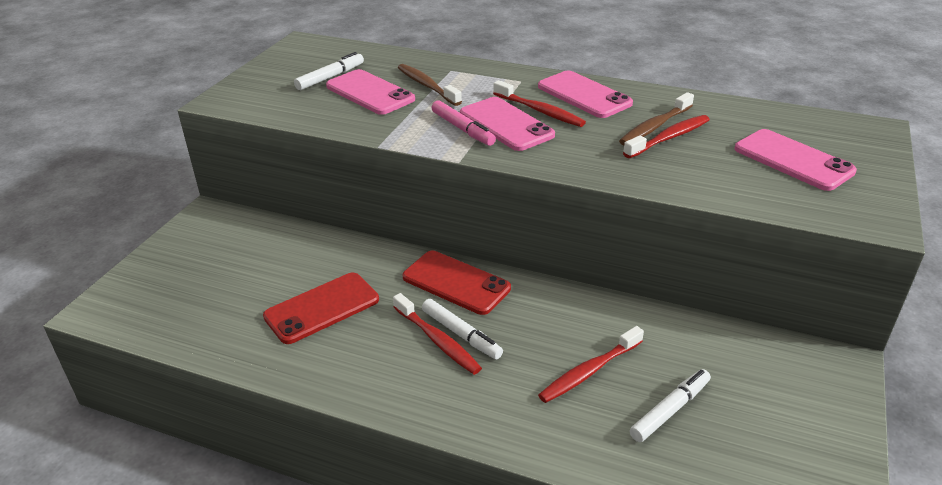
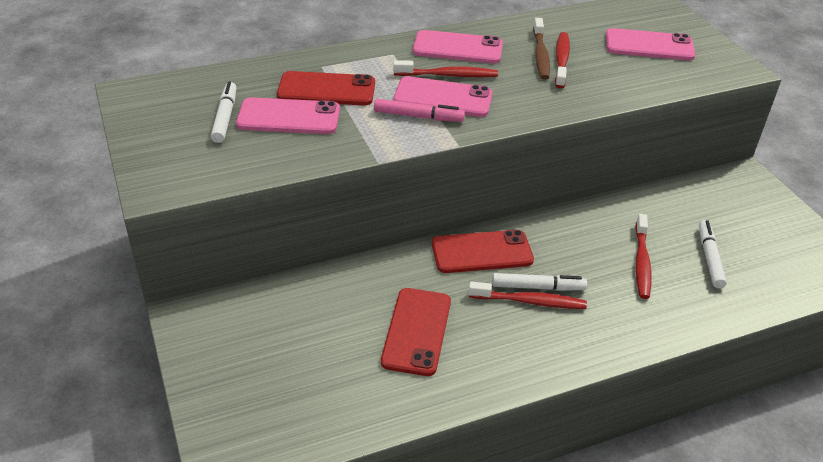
camera: 45 degrees left, 5 degrees up
brown toothbrush [398,64,462,106] -> red phone [277,71,375,105]

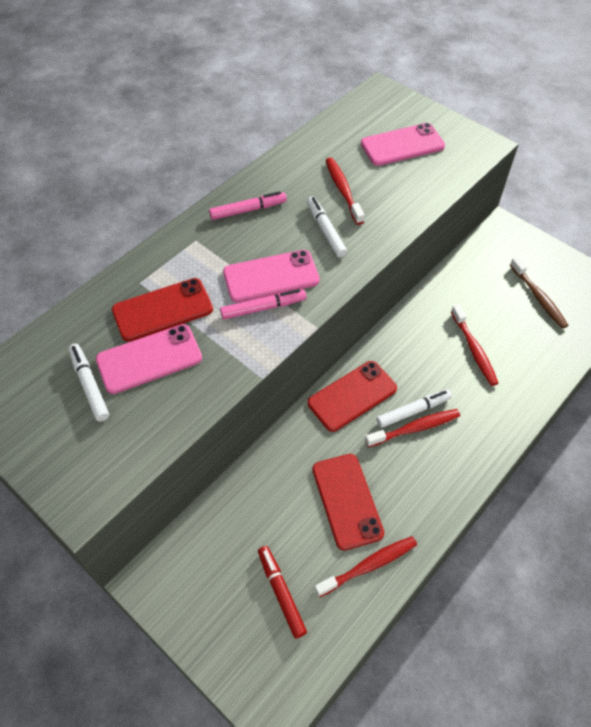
camera: 25 degrees left, 15 degrees up
red toothbrush [393,60,498,77] -> red toothbrush moved to [315,536,417,597]
pink phone [413,30,503,63] -> pink marker [209,191,287,220]
brown toothbrush [533,18,550,79] -> brown toothbrush moved to [510,257,569,329]
white marker [699,220,727,288] -> white marker moved to [307,196,347,258]
none -> red marker [258,546,307,639]

